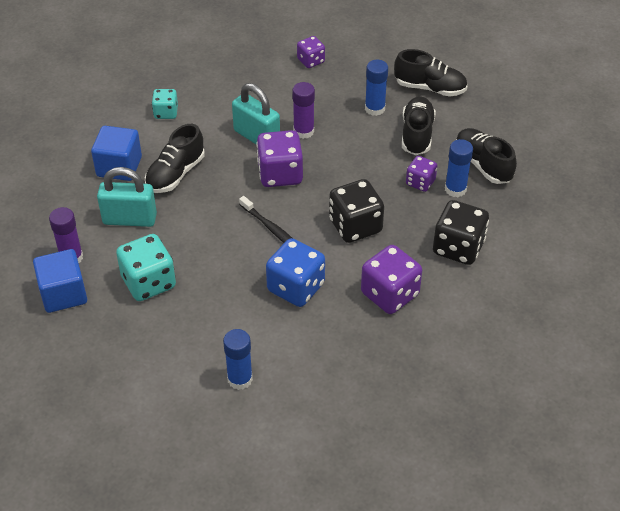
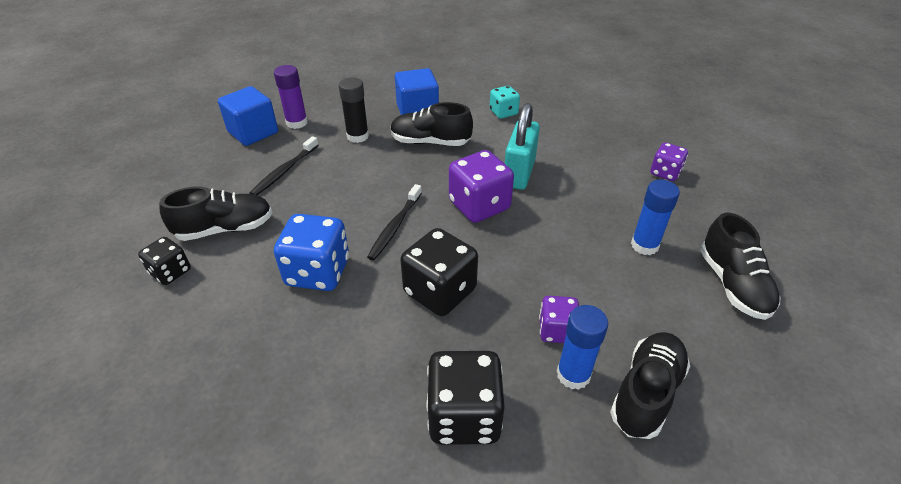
camera: 65 degrees right, 5 degrees down
turquoise padlock [97,167,157,227] -> black glue stick [339,77,369,143]
turquoise dice [116,234,176,301] -> black toothbrush [250,136,319,195]
blue glue stick [223,329,253,390] -> black dice [138,237,191,285]
purple glue stick [292,82,315,139] -> none
purple dice [361,245,422,314] -> none
black shoe [402,96,436,155] -> black shoe moved to [160,187,272,241]

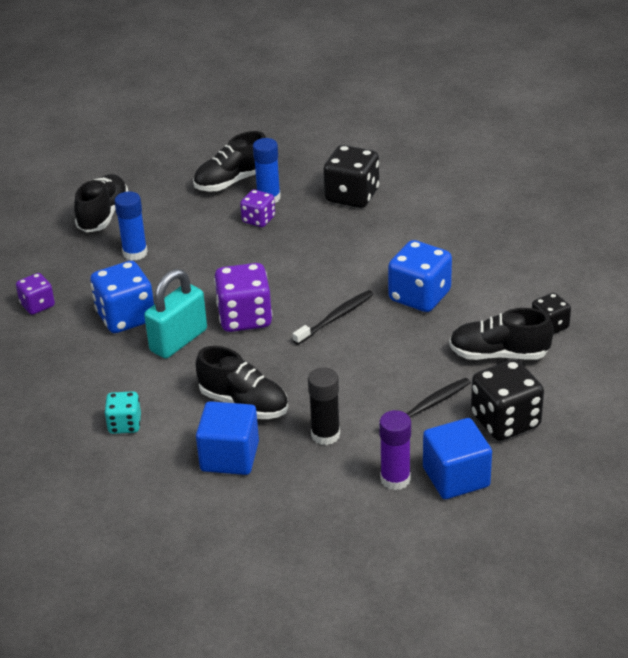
camera: 155 degrees left, 5 degrees down
black dice [400,228,478,316] -> black dice moved to [471,359,544,441]
none -> blue dice [90,261,154,333]

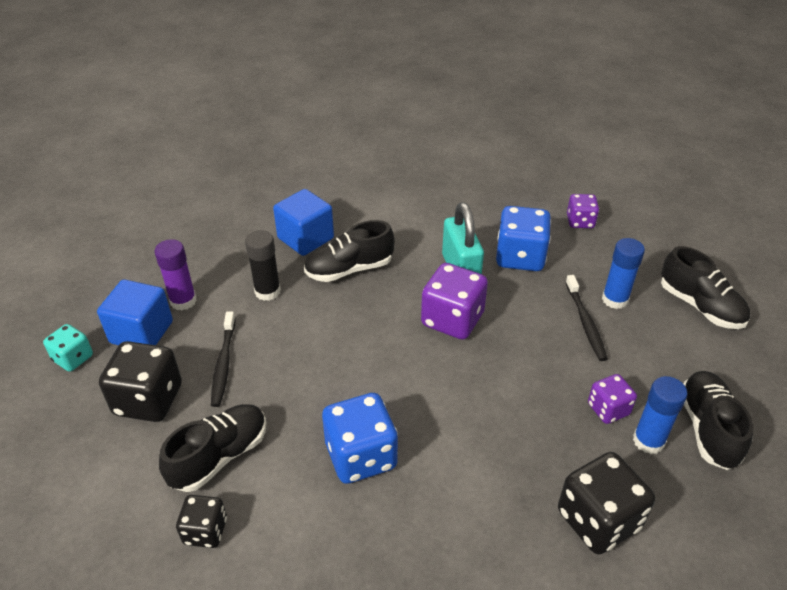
camera: 125 degrees right, 5 degrees up
turquoise dice [104,391,141,434] -> turquoise dice moved to [43,324,93,372]
black toothbrush [293,290,374,345] -> black toothbrush moved to [565,275,608,361]

